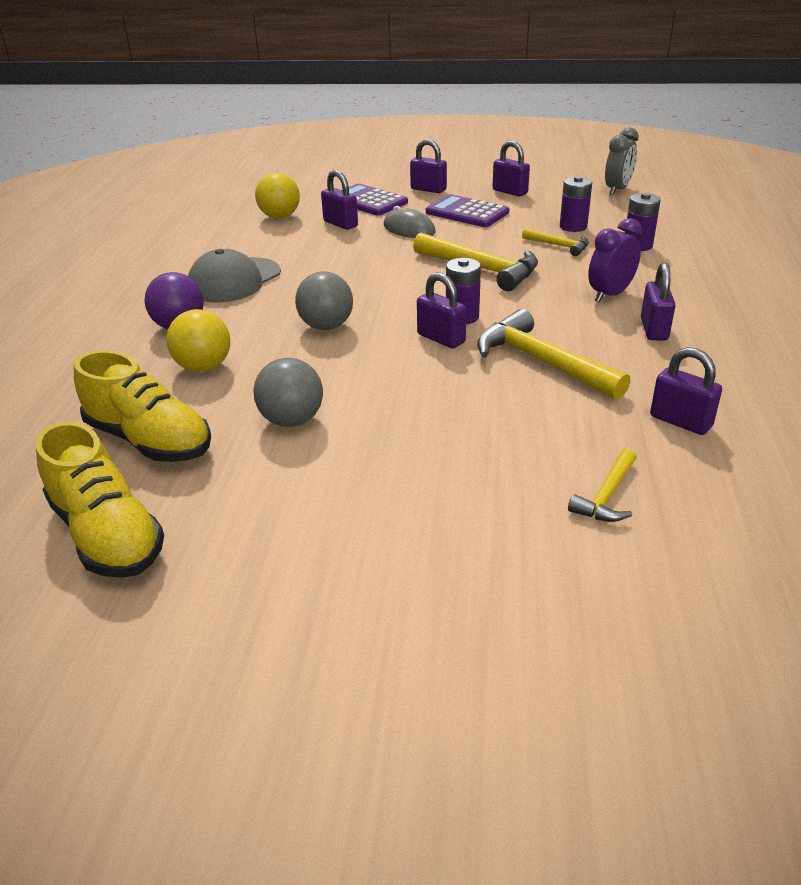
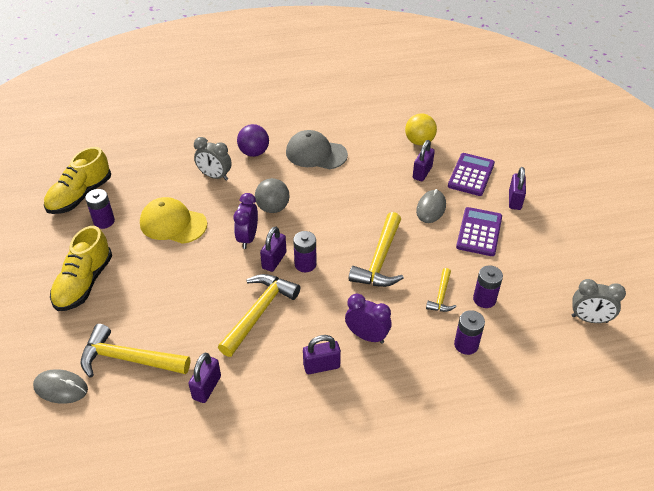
camera: 70 degrees right, 10 degrees up
yellow shoe [74,350,211,462] -> yellow shoe moved to [50,226,112,311]
yellow ball [166,309,230,372] -> grey clock [194,137,232,181]
grey ball [254,358,323,427] -> yellow cap [140,197,207,244]
purple padlock [493,141,530,196] -> none
yellow hammer [568,448,637,522] -> yellow hammer [80,324,190,378], size x1.86
none -> grey mouse [33,369,88,404]
none -> purple battery [85,189,115,229]
none -> purple clock [234,193,258,249]

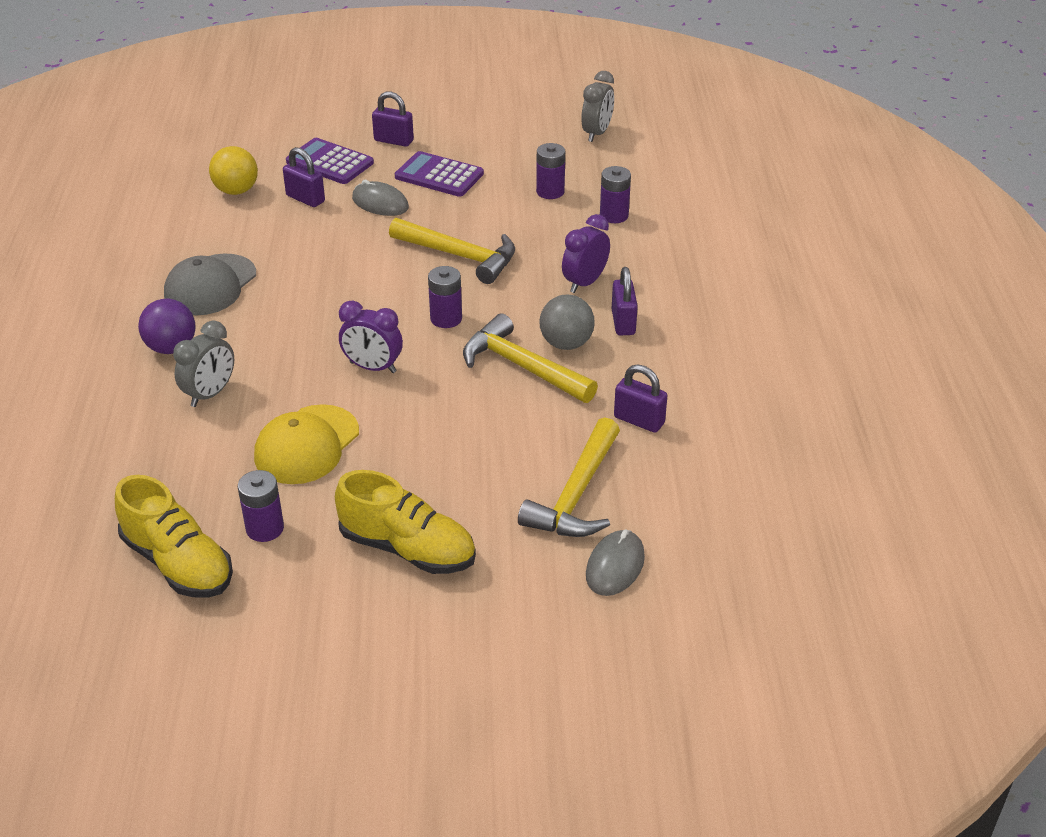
camera: 80 degrees left, 5 degrees down
grey ball [255,178,290,213] -> grey ball moved to [539,295,595,350]
purple padlock [260,226,286,272] -> none
yellow hammer [426,268,456,312] -> none

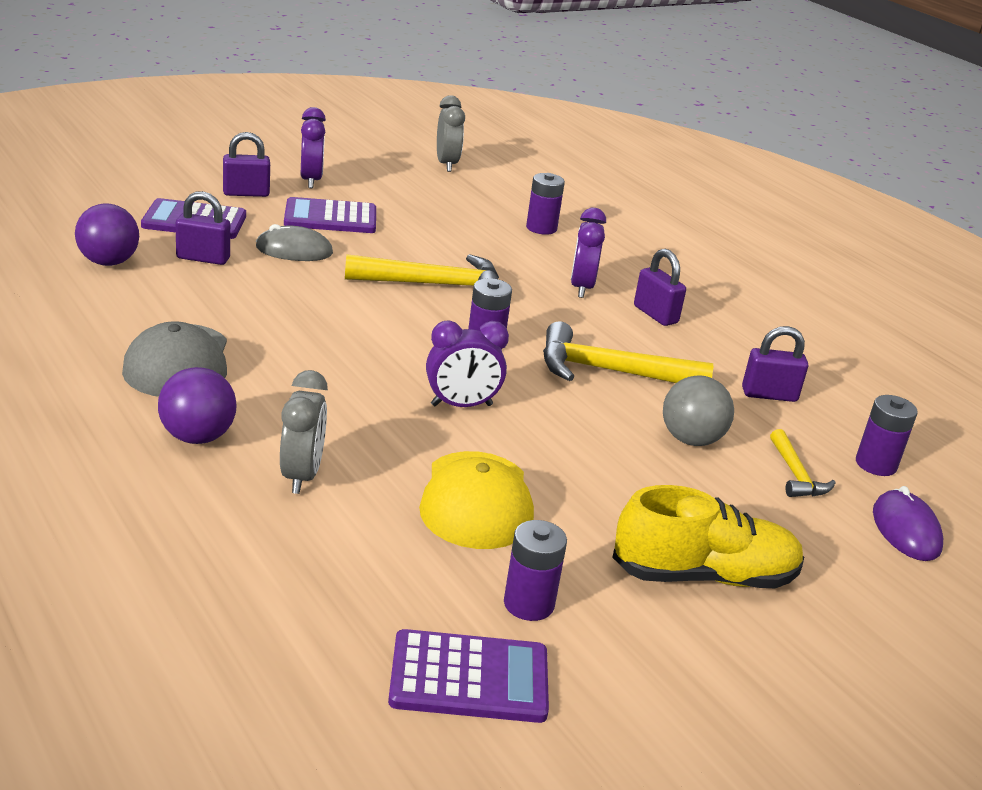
camera: 35 degrees left, 10 degrees down
yellow shoe [115,475,233,597] -> purple calculator [388,629,549,723]
yellow ball [209,146,258,195] -> purple ball [75,204,139,266]
yellow hammer [518,418,620,537] -> yellow hammer [770,429,836,497], size x0.54
purple battery [536,143,565,199] -> purple battery moved to [856,395,918,476]
grey ball [539,295,595,350] -> grey ball moved to [663,375,734,446]
grey mouse [586,529,645,596] -> purple mouse [873,486,943,561]
none -> purple clock [301,107,326,188]

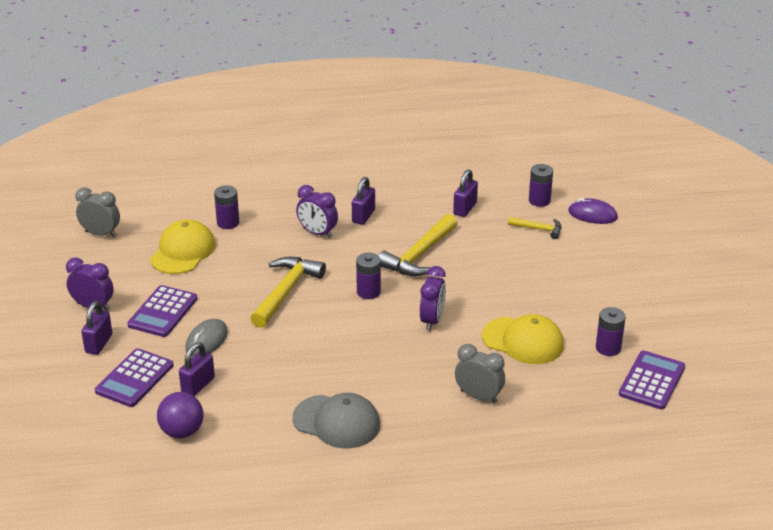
camera: 60 degrees left, 5 degrees up
purple ball [158,367,237,444] -> none
yellow shoe [612,485,804,588] -> none
purple padlock [634,249,686,326] -> purple padlock turned 60 degrees counterclockwise [352,177,375,225]
grey ball [663,375,734,446] -> none
none -> yellow cap [150,219,216,274]

